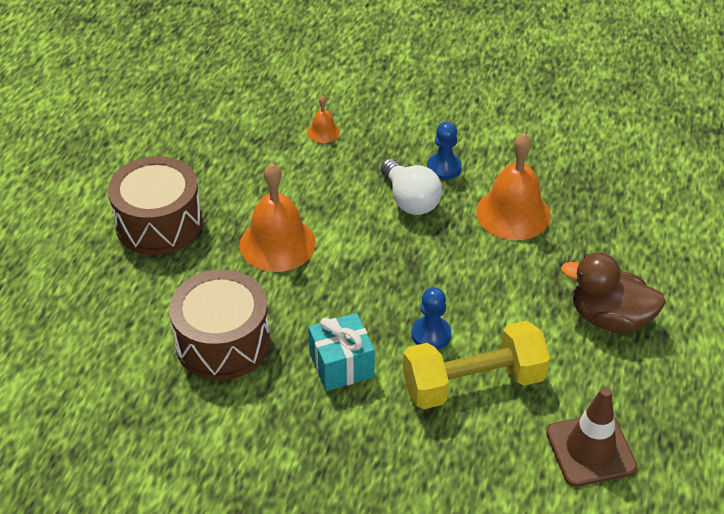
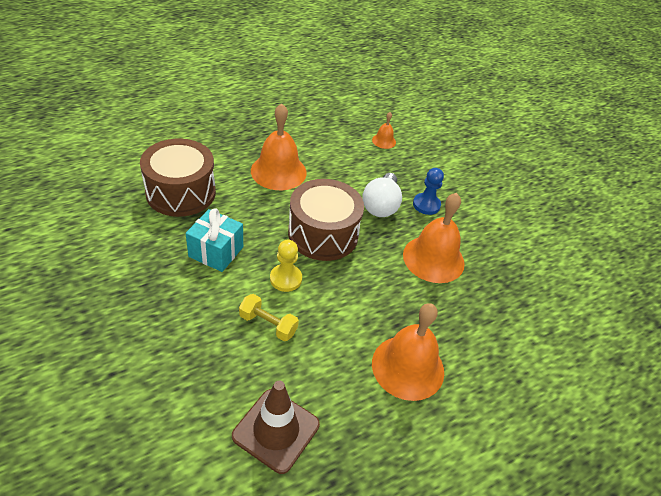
camera: 40 degrees right, 0 degrees up
brown drum [108,156,202,255] -> brown drum moved to [288,179,364,261]
yellow dumbbell [403,321,550,409] -> yellow dumbbell [239,294,299,341], size x0.50
blue pawn [412,287,451,350] -> yellow pawn [270,240,302,292]
brown duck [561,252,666,333] -> orange bell [372,303,444,401]

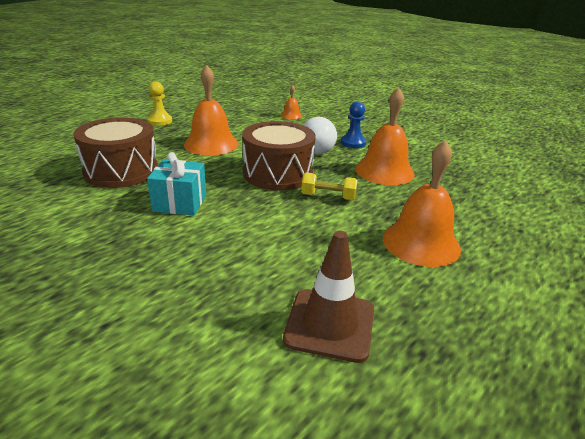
camera: 15 degrees left, 15 degrees down
yellow dumbbell [239,294,299,341] -> yellow dumbbell moved to [301,172,357,200]
yellow pawn [270,240,302,292] -> yellow pawn moved to [147,82,172,126]

